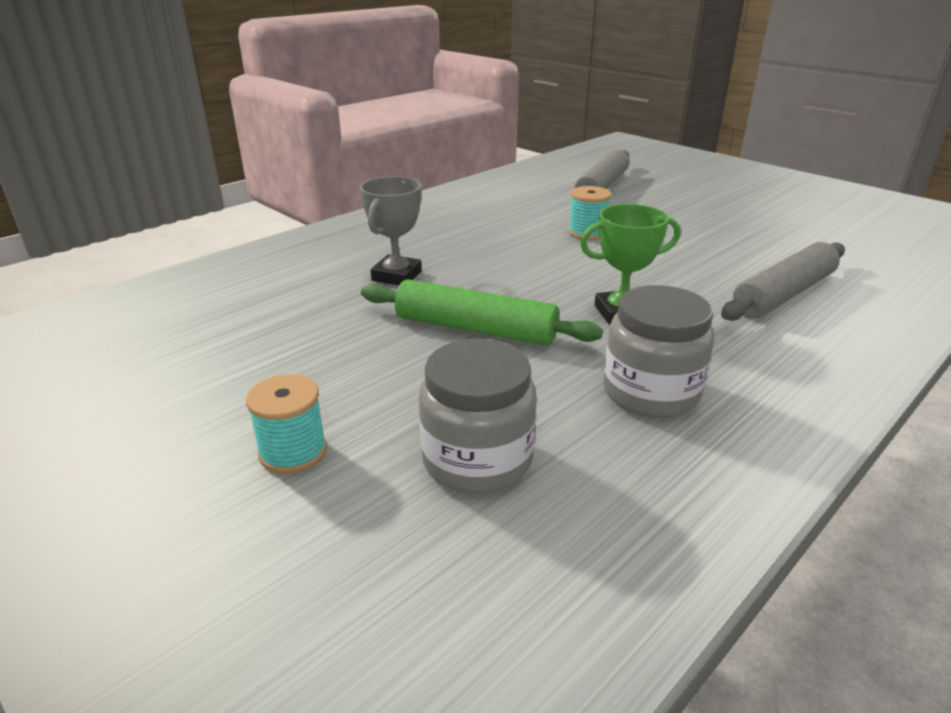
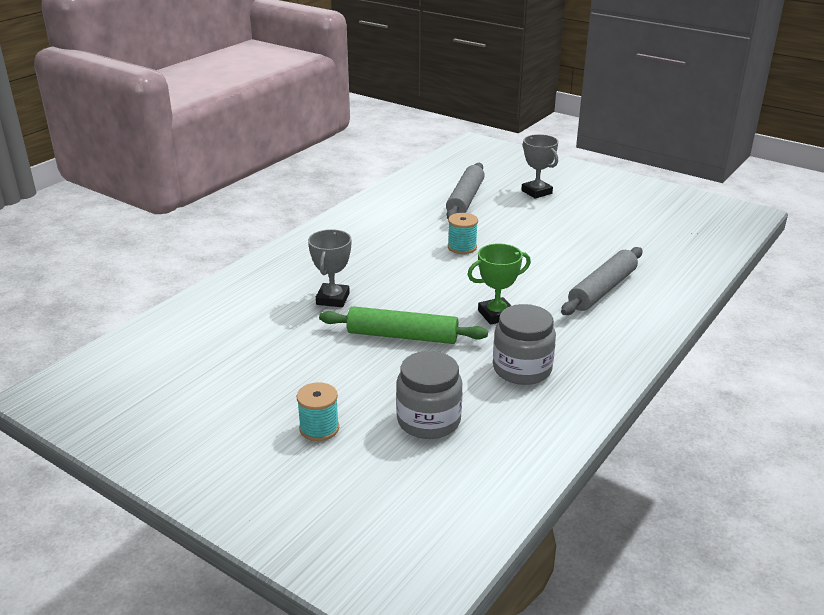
camera: 10 degrees left, 0 degrees up
none -> grey trophy [521,134,559,199]

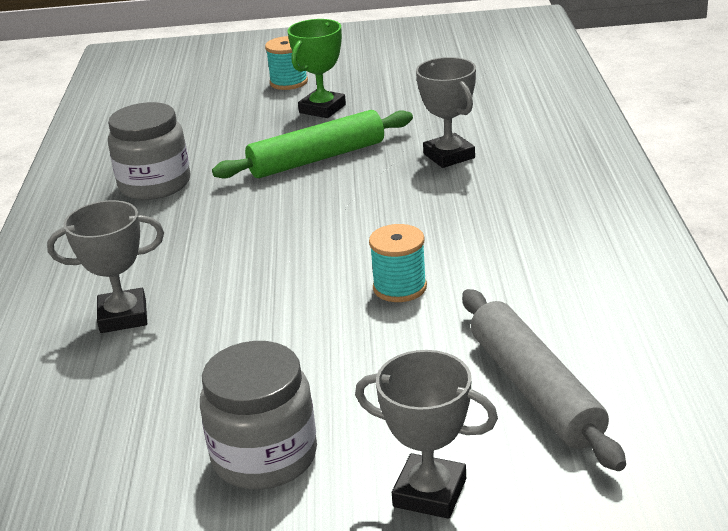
camera: 145 degrees right, 0 degrees up
grey jar [396,351,463,439] -> grey jar moved to [200,341,317,489]
green trophy [467,243,531,325] -> green trophy moved to [287,19,346,118]
grey rolling pin [561,247,642,315] -> grey trophy [47,200,164,333]

